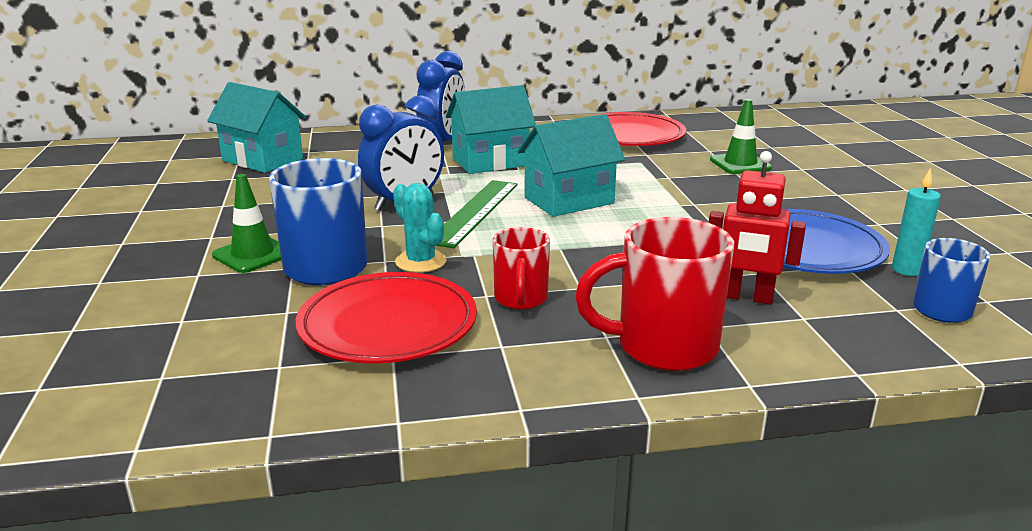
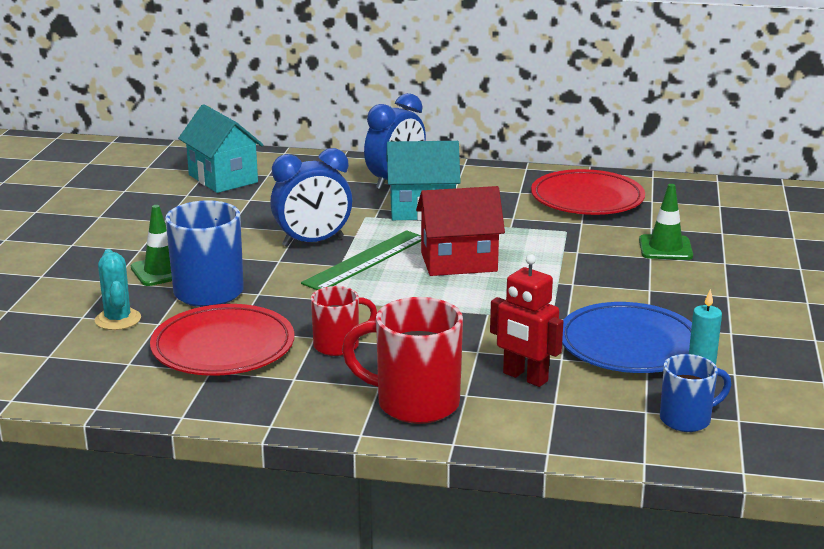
camera: 20 degrees right, 0 degrees up
turquoise cactus [393,183,447,273] -> turquoise cactus moved to [95,249,141,330]
red mug [493,227,550,310] -> red mug turned 135 degrees counterclockwise [311,286,377,356]
turquoise house [517,114,625,217] -> red house [416,186,505,276]

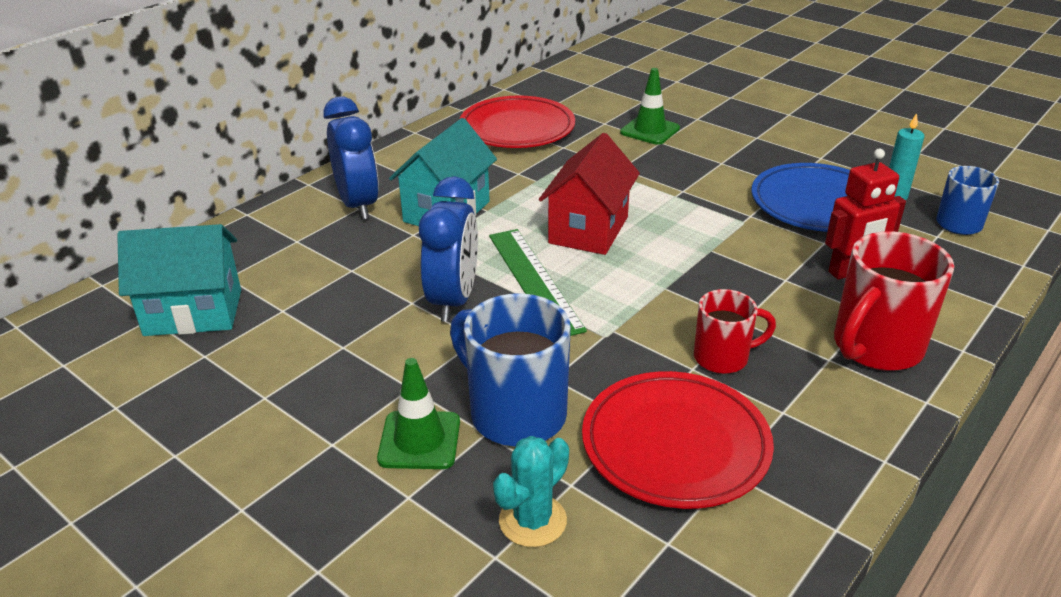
camera: 60 degrees left, 10 degrees up
turquoise cactus [95,249,141,330] -> turquoise cactus turned 60 degrees counterclockwise [493,436,569,547]
red mug [311,286,377,356] -> red mug turned 75 degrees clockwise [694,289,776,374]

